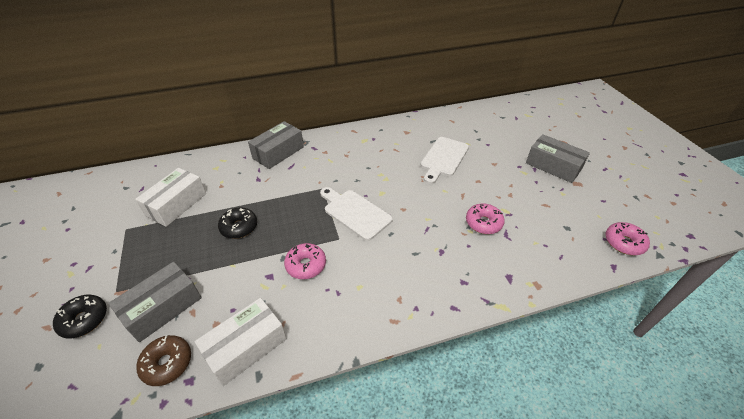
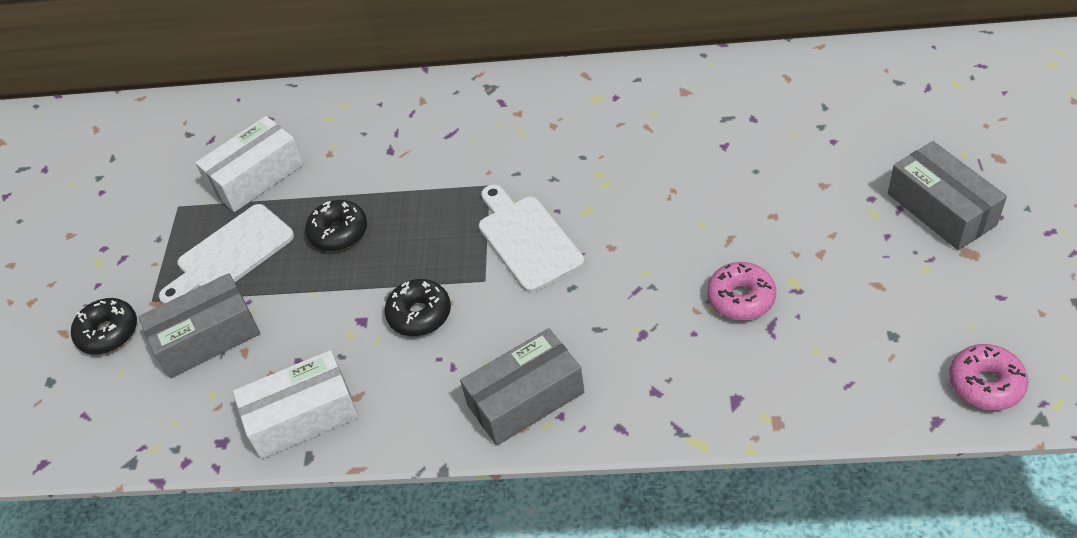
camera: 25 degrees right, 5 degrees up
brown donut [136,335,191,386] -> none
grey box [248,121,304,169] -> grey box moved to [460,328,584,446]
pink donut [284,243,326,279] -> black donut [384,279,451,336]
white cutting board [420,137,469,184] -> white cutting board moved to [159,204,294,304]

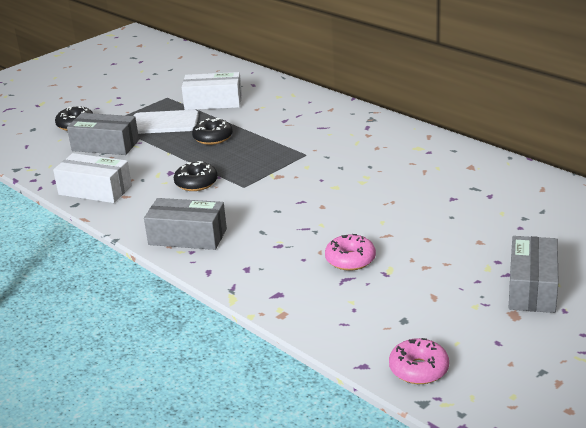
camera: 40 degrees right, 20 degrees down
white cutting board [479,185,584,293] -> none

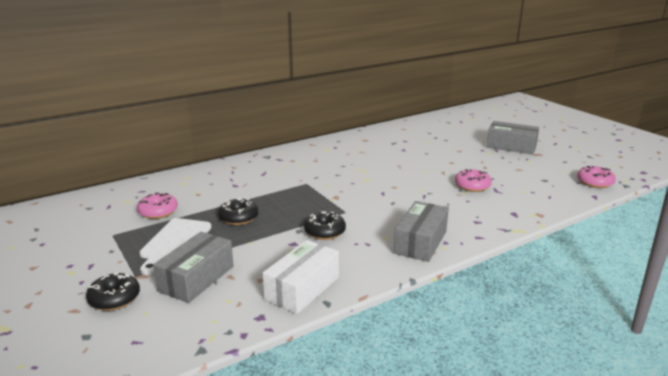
camera: 80 degrees left, 5 degrees down
white box [181,72,242,110] -> pink donut [137,192,178,219]

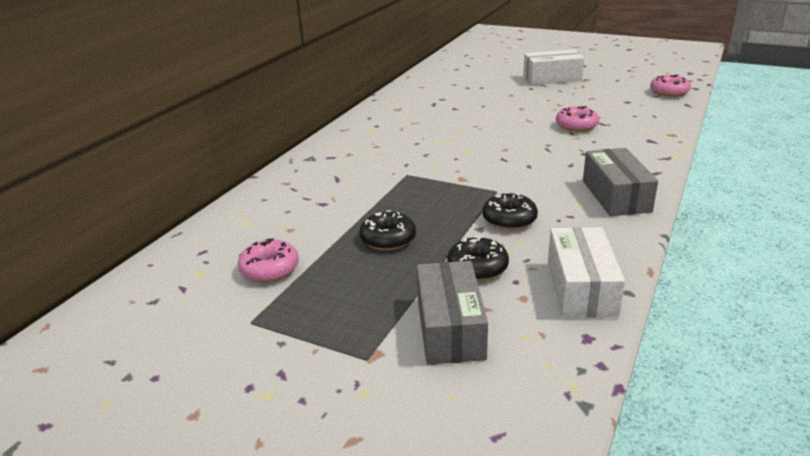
camera: 30 degrees left, 5 degrees up
black donut [86,272,140,311] -> black donut moved to [447,236,509,281]
white cutting board [139,218,211,275] -> none
grey box [487,121,539,155] -> white box [523,49,584,85]

